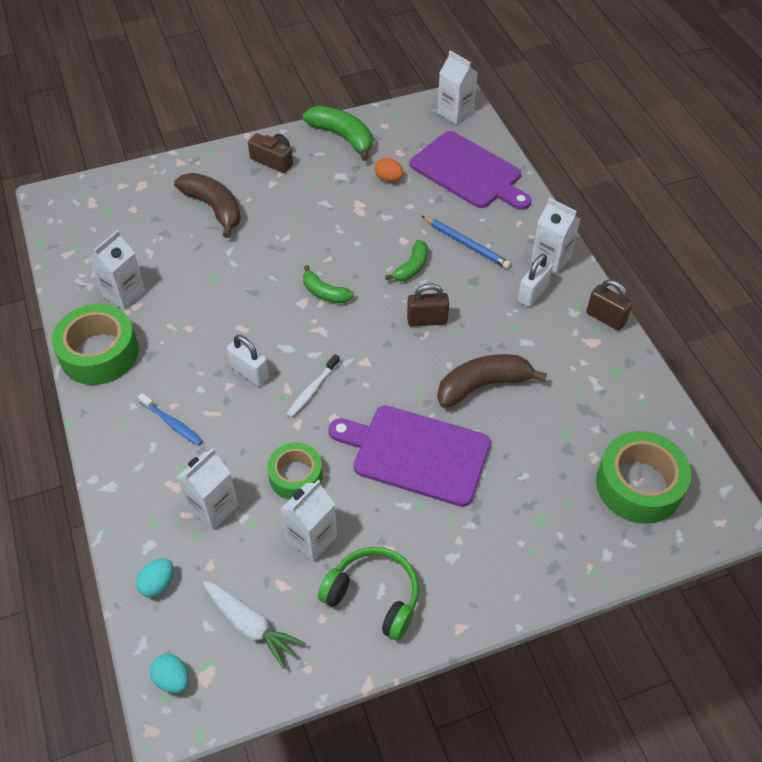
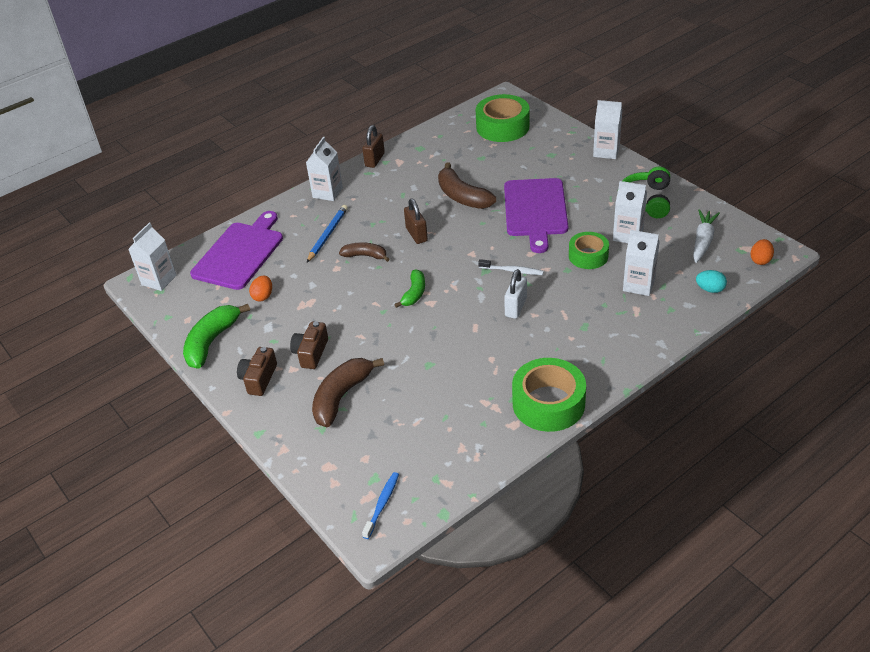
camera: 105 degrees left, 10 degrees down
white carton [89,230,146,310] -> white carton moved to [593,100,622,159]
blue toothbrush [138,393,203,446] -> blue toothbrush moved to [362,472,399,539]
turquoise egg [150,654,189,693] -> orange egg [751,239,774,265]
green banana [385,240,428,281] -> brown banana [339,242,389,262]
white padlock [518,254,553,307] -> none
none -> brown camera [290,321,328,369]

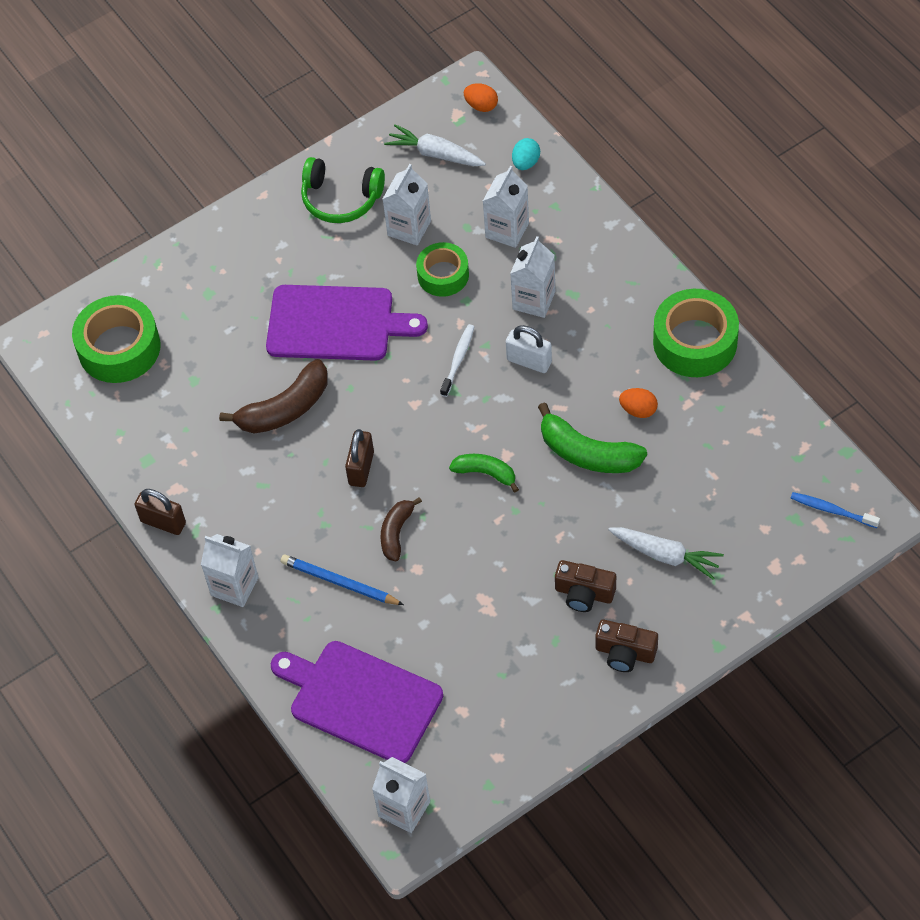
camera: 85 degrees left, 15 degrees up
green banana [183,304,250,369] -> green banana moved to [538,402,647,473]
orange egg [249,276,272,301] -> orange egg moved to [619,388,658,418]
brown banana [312,358,384,427] -> white carrot [608,527,724,580]
brown padlock [404,199,428,244] -> brown padlock turned 60 degrees counterclockwise [345,429,374,487]
white carton [593,100,622,159] -> white carton moved to [510,236,555,318]

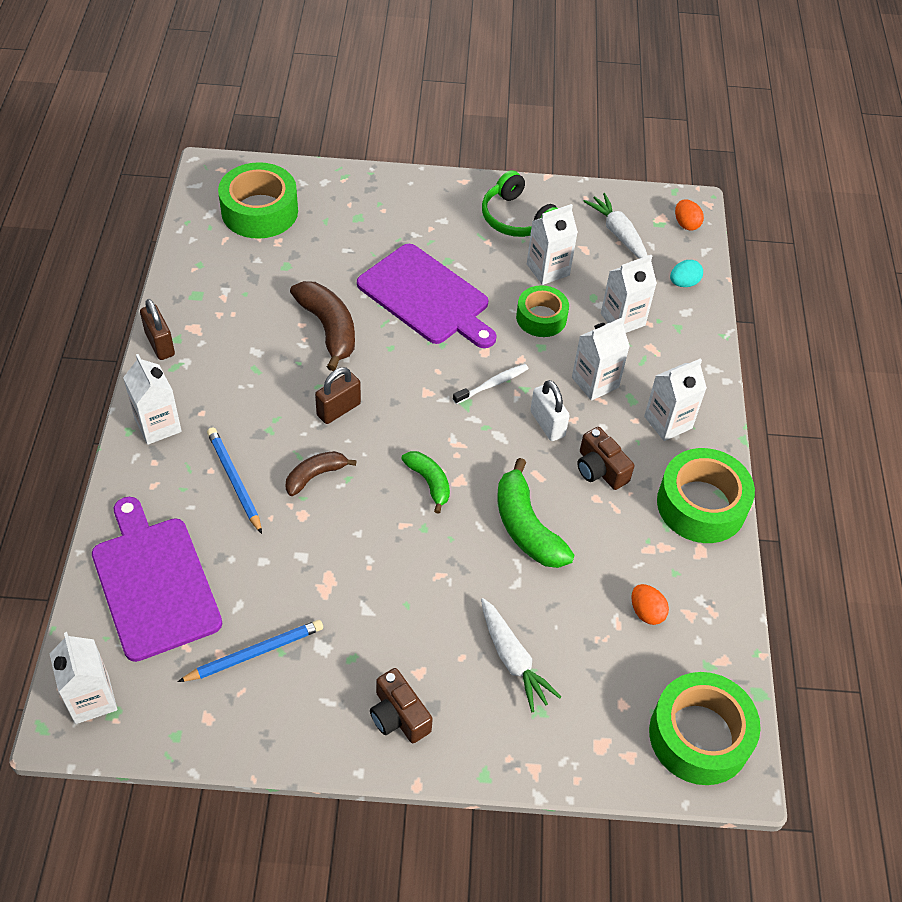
camera: 30 degrees right, 5 degrees down
brown banana [219,359,328,434] -> brown banana turned 120 degrees counterclockwise [290,281,355,371]
brown camera [555,560,616,612] -> brown camera moved to [577,427,634,490]
orange egg [619,388,658,418] -> orange egg moved to [631,584,669,625]
blue toothbrush [791,492,880,528] -> green tape [649,672,761,785]
none -> blue pencil [178,620,323,682]
none -> white carton [644,358,707,441]

